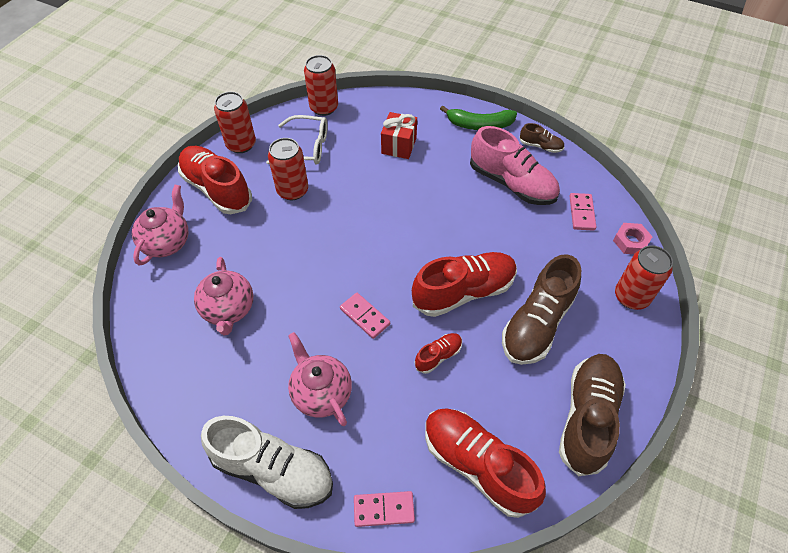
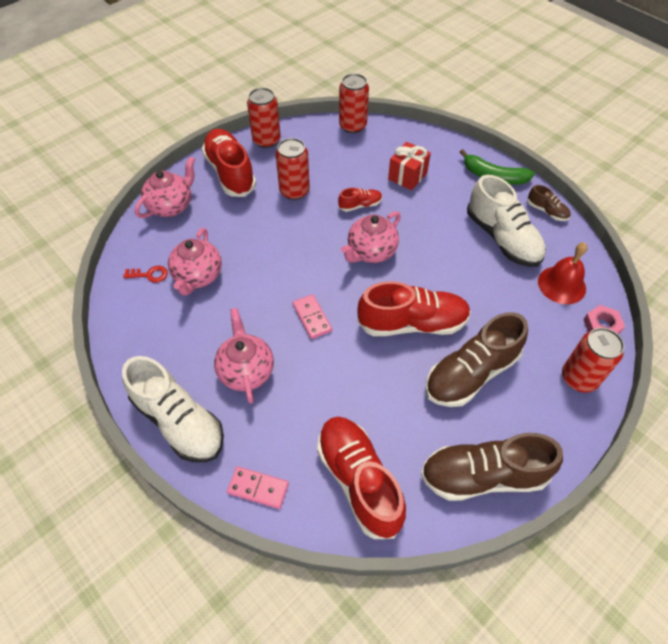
camera: 20 degrees right, 0 degrees up
white glasses [266,115,327,165] -> none
red shoe [415,333,462,374] -> red shoe moved to [338,188,382,212]
pink shoe [470,126,560,205] -> white shoe [467,175,546,267]
brown shoe [559,354,626,476] -> brown shoe turned 135 degrees counterclockwise [421,433,563,501]
pink domino [570,193,596,231] -> red bell [538,243,588,304]
none -> red key [123,266,168,283]
none -> pink teapot [341,211,401,263]

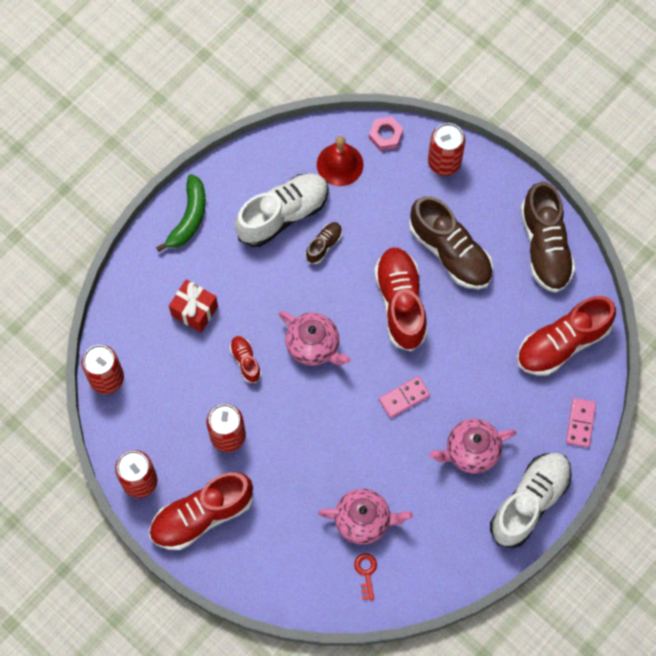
camera: 95 degrees left, 15 degrees up
pink teapot [135,156,195,218] -> none
brown shoe [528,185,571,221] -> brown shoe moved to [306,222,342,264]

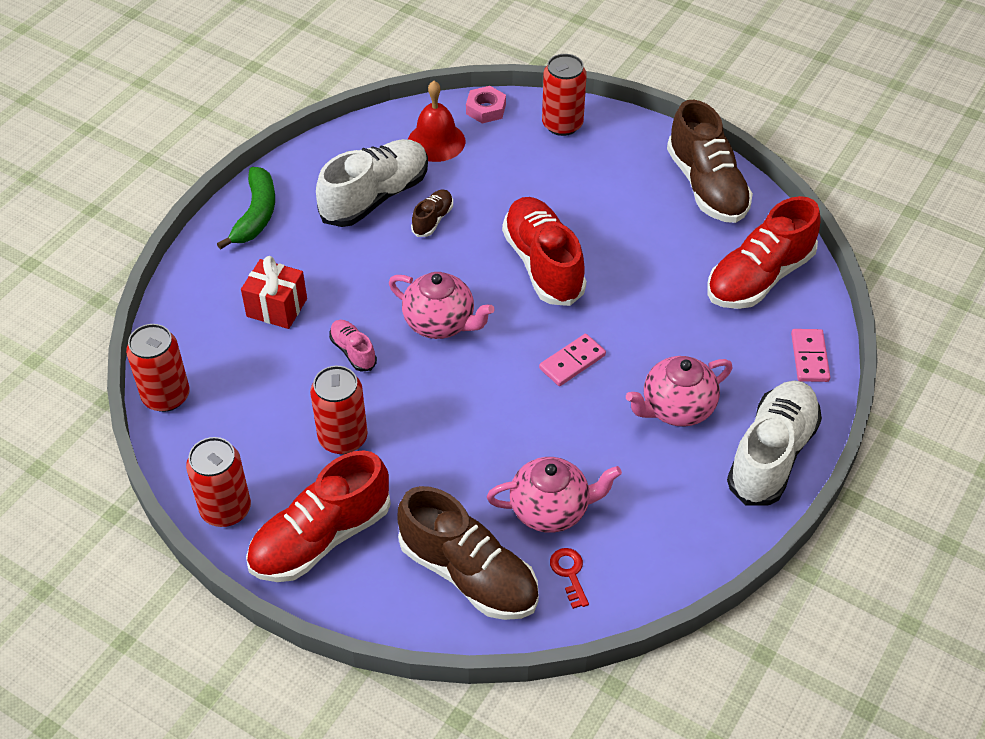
camera: 10 degrees left, 20 degrees down
red shoe [230,336,261,383] -> pink shoe [329,320,377,372]
brown shoe [409,196,493,289] -> brown shoe moved to [397,486,539,620]

